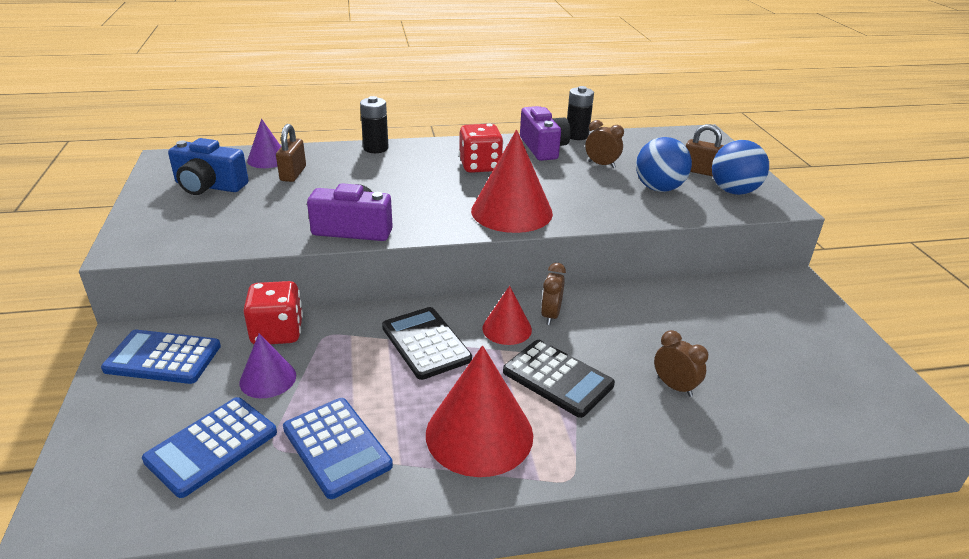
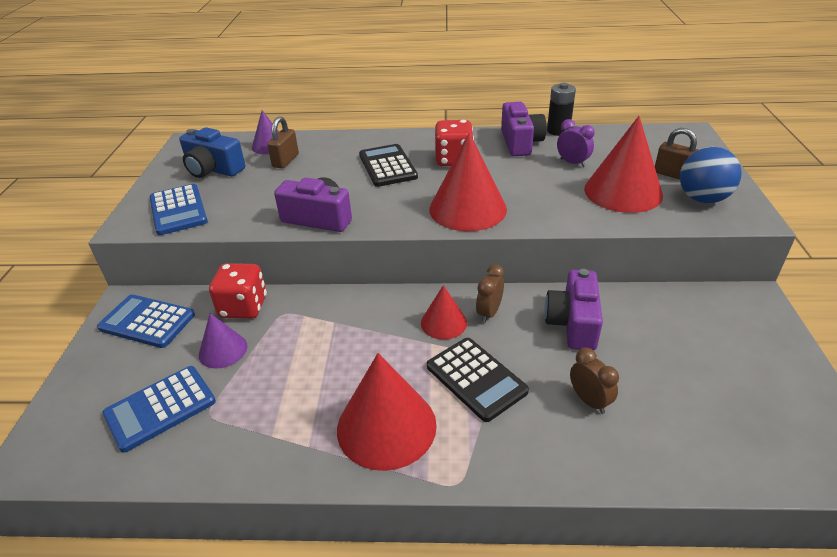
camera: 15 degrees right, 5 degrees up
blue calculator [283,398,393,499] -> blue calculator moved to [150,184,208,235]
black battery [360,96,389,153] -> none
black calculator [382,307,472,380] -> black calculator moved to [359,144,418,187]
brown clock [585,120,624,168] -> purple clock [557,119,595,167]
blue ball [636,137,692,192] -> red cone [584,116,663,213]
none -> purple camera [544,269,603,350]

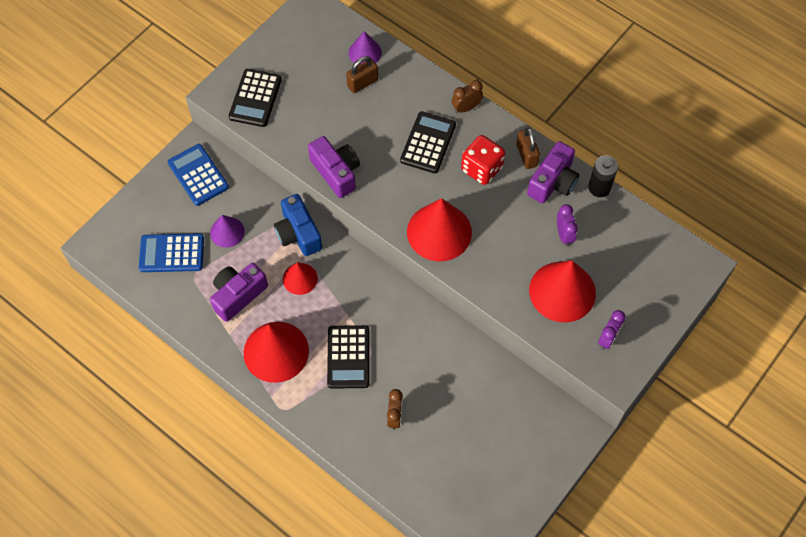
camera: 35 degrees right, 25 degrees up
blue calculator [150,184,208,235] -> black calculator [229,69,282,127]
blue camera [179,127,245,178] -> blue camera moved to [274,194,322,256]
red dice [209,263,267,319] -> none
red cone [421,285,467,340] -> red cone moved to [283,262,318,295]
brown clock [476,264,504,323] -> brown clock moved to [452,80,483,113]
purple camera [544,269,603,350] -> purple camera moved to [210,263,268,322]
brown padlock [655,128,698,179] -> brown padlock moved to [516,127,540,169]
blue ball [680,147,742,203] -> purple clock [598,310,626,350]

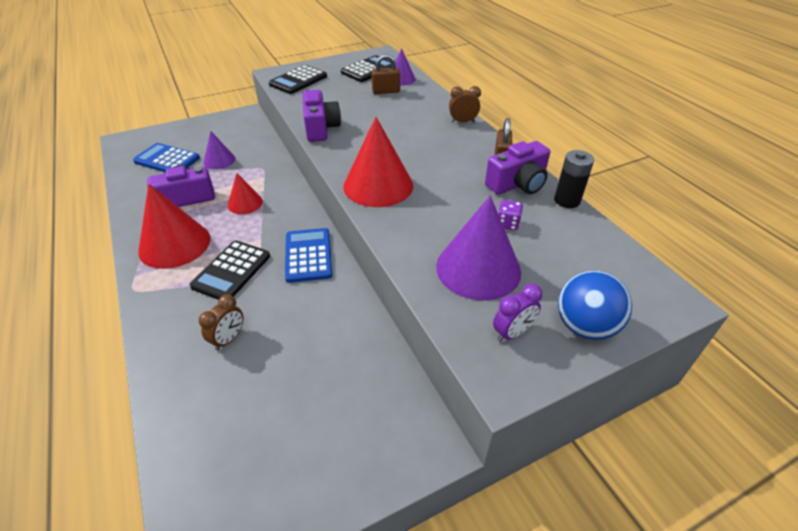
camera: 25 degrees right, 20 degrees down
blue calculator [168,144,229,206] -> blue calculator moved to [285,228,332,283]
blue camera [274,194,322,256] -> none
black calculator [400,111,456,173] -> black calculator moved to [341,55,392,82]
red dice [461,135,505,185] -> none
red cone [529,260,596,323] -> purple cone [436,196,521,301]
purple clock [557,204,578,247] -> purple dice [498,200,523,230]
none -> blue ball [558,271,632,340]

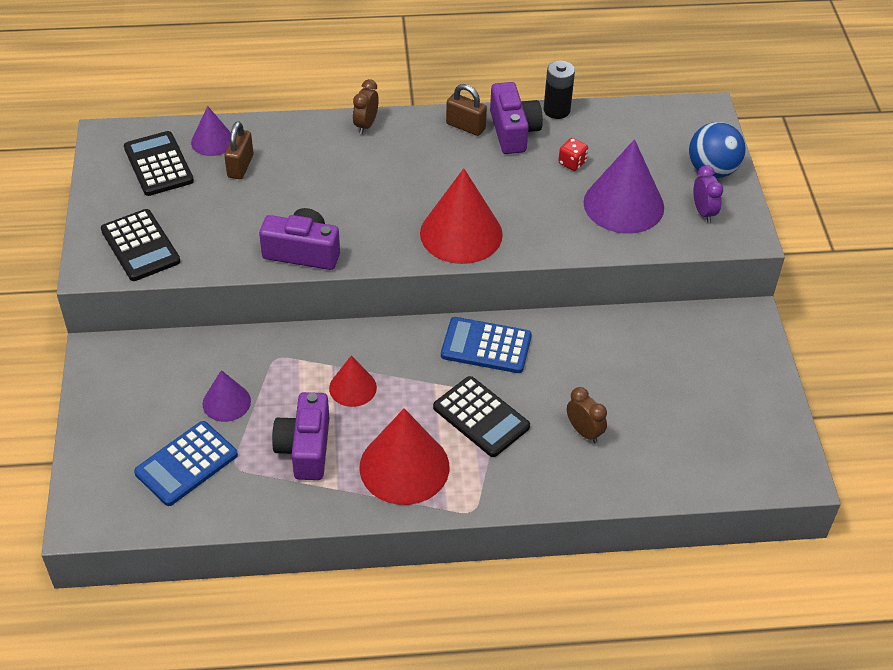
camera: 70 degrees left, 5 degrees up
purple dice [498,200,523,230] -> red dice [558,138,588,171]

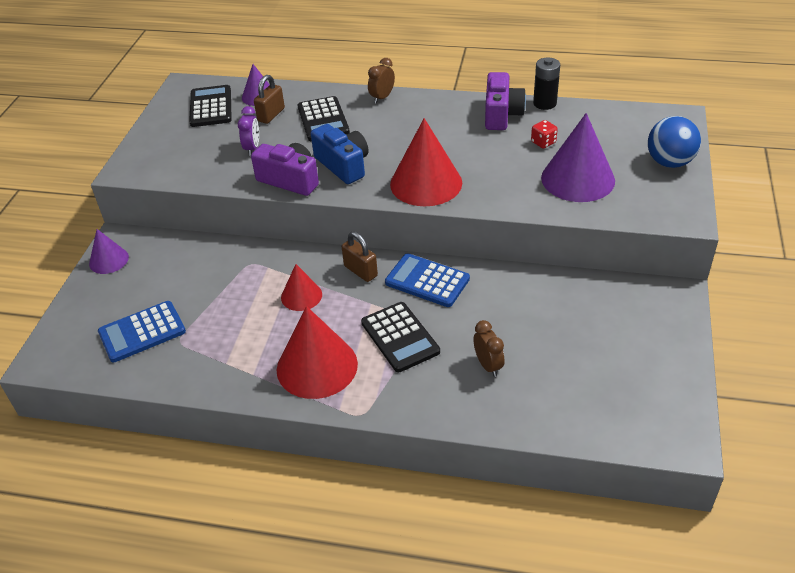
camera: 20 degrees right, 5 degrees down
black calculator [101,209,180,281] -> black calculator moved to [298,96,350,141]
purple cone [203,370,251,422] -> purple cone moved to [89,229,129,274]
purple camera [272,392,329,480] -> none
brown padlock [446,84,487,136] -> brown padlock moved to [342,231,378,282]
purple clock [693,165,723,223] -> purple clock moved to [238,106,259,156]
none -> blue camera [311,124,368,184]

